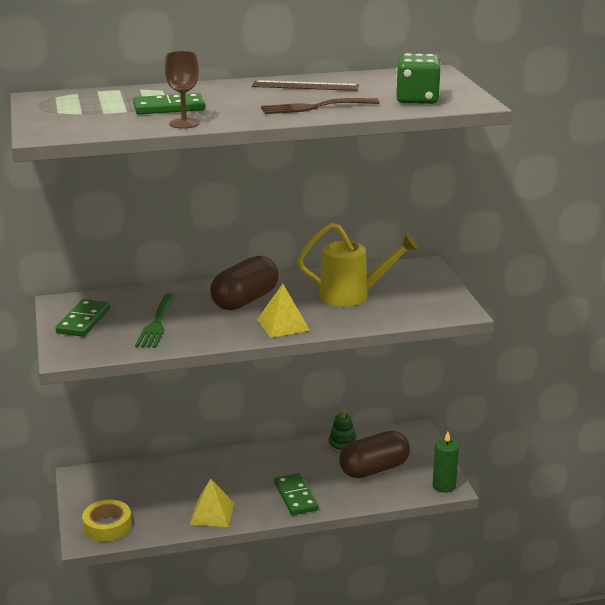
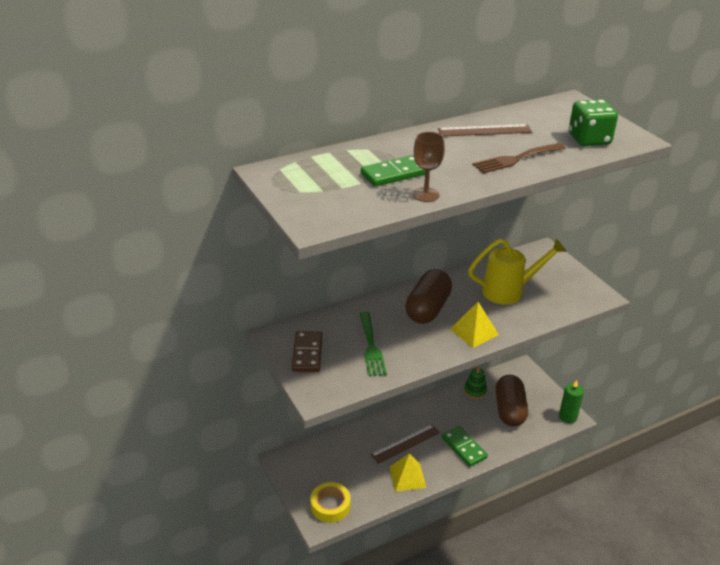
camera: 15 degrees left, 10 degrees up
green domino [56,299,110,337] -> brown domino [292,331,323,372]
brown capsule [339,431,410,478] -> brown capsule turned 45 degrees counterclockwise [496,375,528,427]
none -> brown ruler [371,424,440,464]

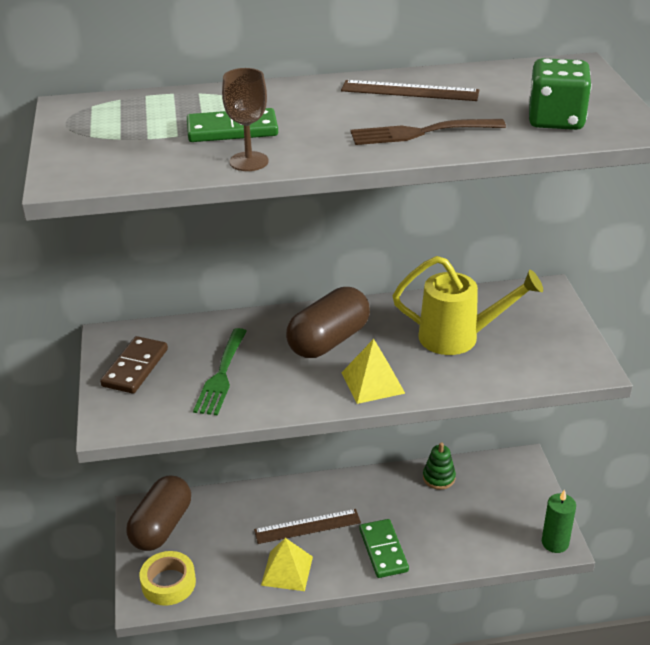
camera: 20 degrees right, 0 degrees up
brown capsule [496,375,528,427] -> brown capsule moved to [126,475,191,551]

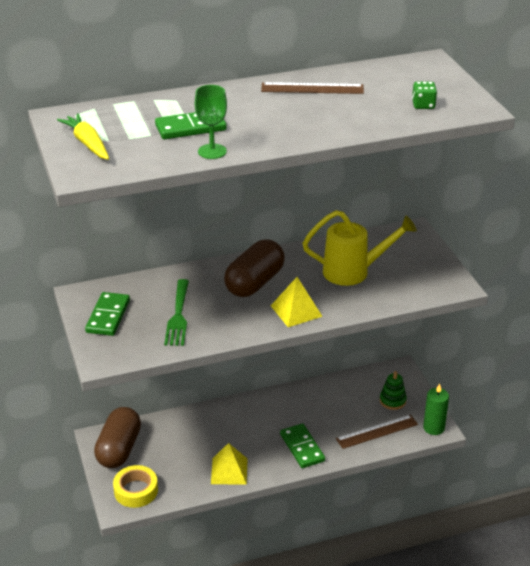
camera: 10 degrees left, 0 degrees up
brown domino [100,336,168,394] -> green domino [85,292,130,336]
brown goblet [222,68,269,171] -> green goblet [195,85,227,159]
brown ruler [254,509,361,544] -> brown ruler moved to [336,415,418,449]
brown fork [351,119,506,145] -> none
green stacking toy [423,443,456,490] -> green stacking toy moved to [380,371,407,410]
green dice [528,58,592,130] -> green dice [412,82,437,109], size x0.54
none -> yellow carrot [57,113,109,160]

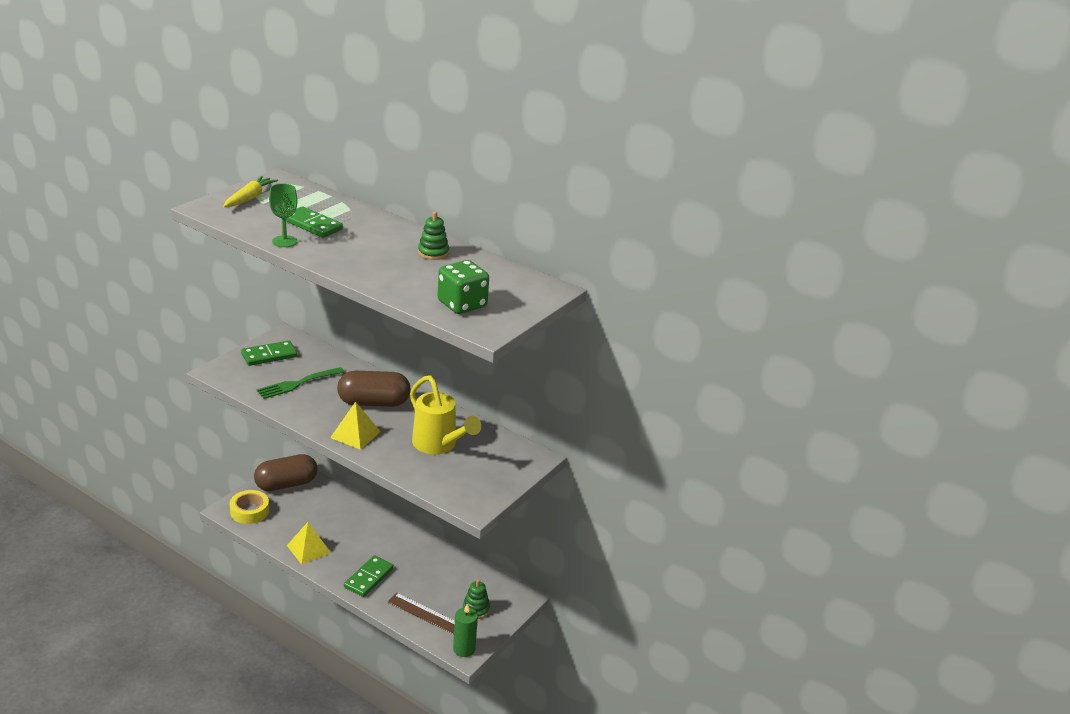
camera: 50 degrees right, 5 degrees down
brown ruler [261,82,364,94] -> green stacking toy [418,211,449,260]
green dice [412,82,437,109] -> green dice [438,260,489,314], size x1.84

